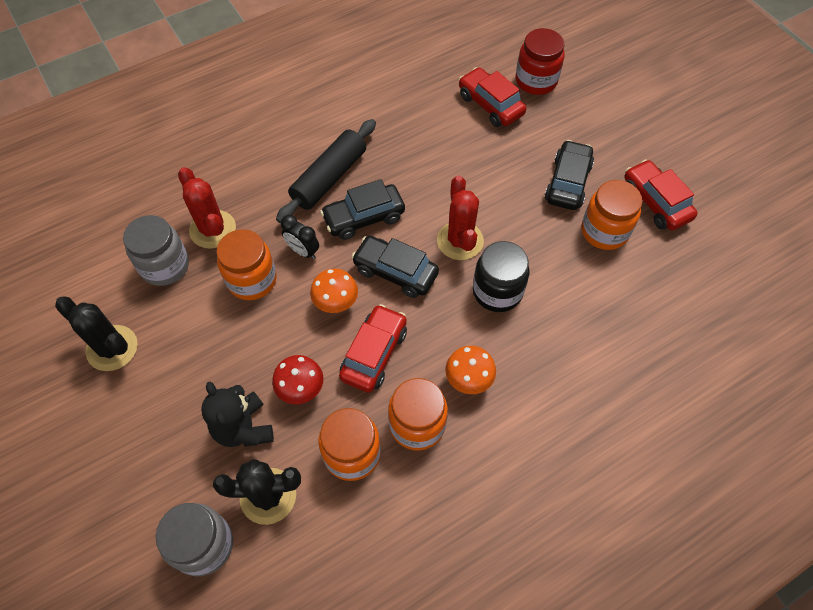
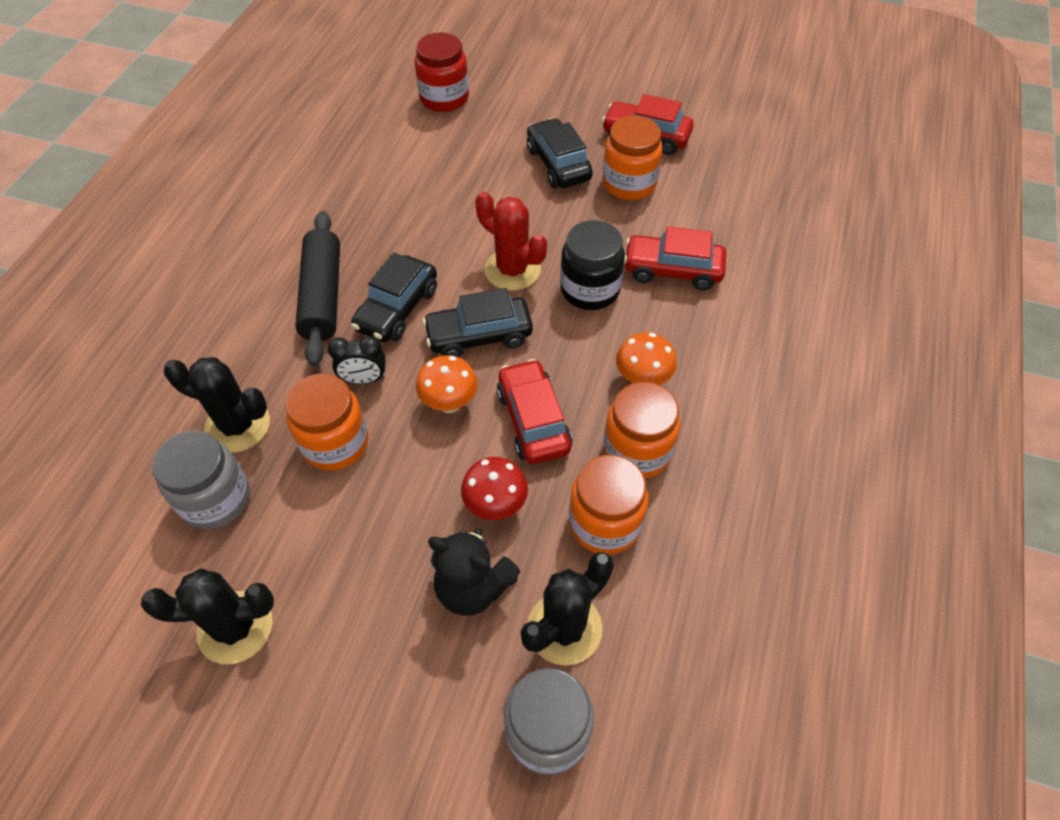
camera: 40 degrees left, 5 degrees down
red cactus [178,167,236,249] -> black cactus [164,357,270,453]
red car [459,67,526,127] -> red car moved to [624,227,726,290]

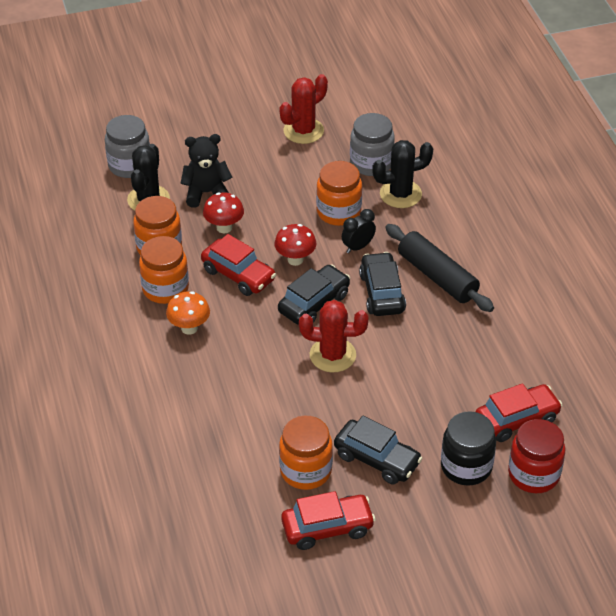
camera: 145 degrees right, 10 degrees down
black cactus [141,568,274,664] -> red cactus [279,74,328,144]
orange mushroom [416,355,478,413] -> red mushroom [274,224,316,266]
black jar [560,220,625,310] -> black jar moved to [441,411,496,486]
red car [624,227,726,290] -> red car moved to [475,383,562,442]

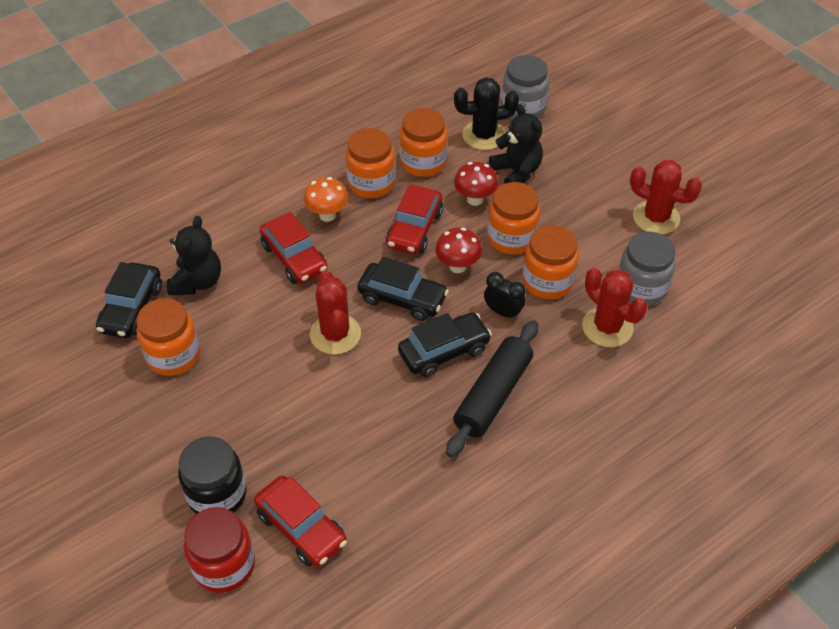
camera: 70 degrees right, 5 degrees up
red car [281,491,376,550] -> red car moved to [260,212,328,284]
black car [334,416,423,485] -> black car moved to [96,262,162,338]
black cactus [372,140,433,208] -> red cactus [582,268,648,347]
none -> black teddy bear [167,216,221,295]
none -> orange jar [487,182,540,254]

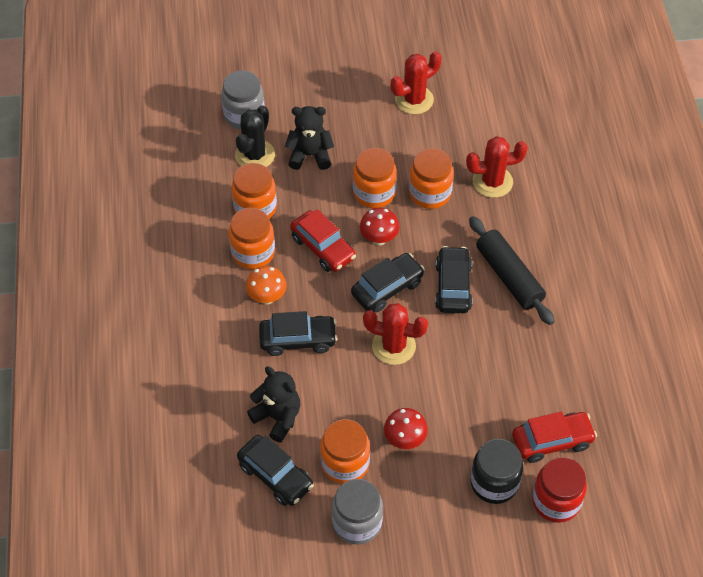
camera: 60 degrees left, 5 degrees up
red car [260,212,328,284] -> black car [259,311,337,356]
red mushroom [454,162,498,206] -> red mushroom moved to [384,408,428,449]
black clock [484,272,525,320] -> none
grey jar [619,232,676,306] -> grey jar moved to [332,479,383,545]

